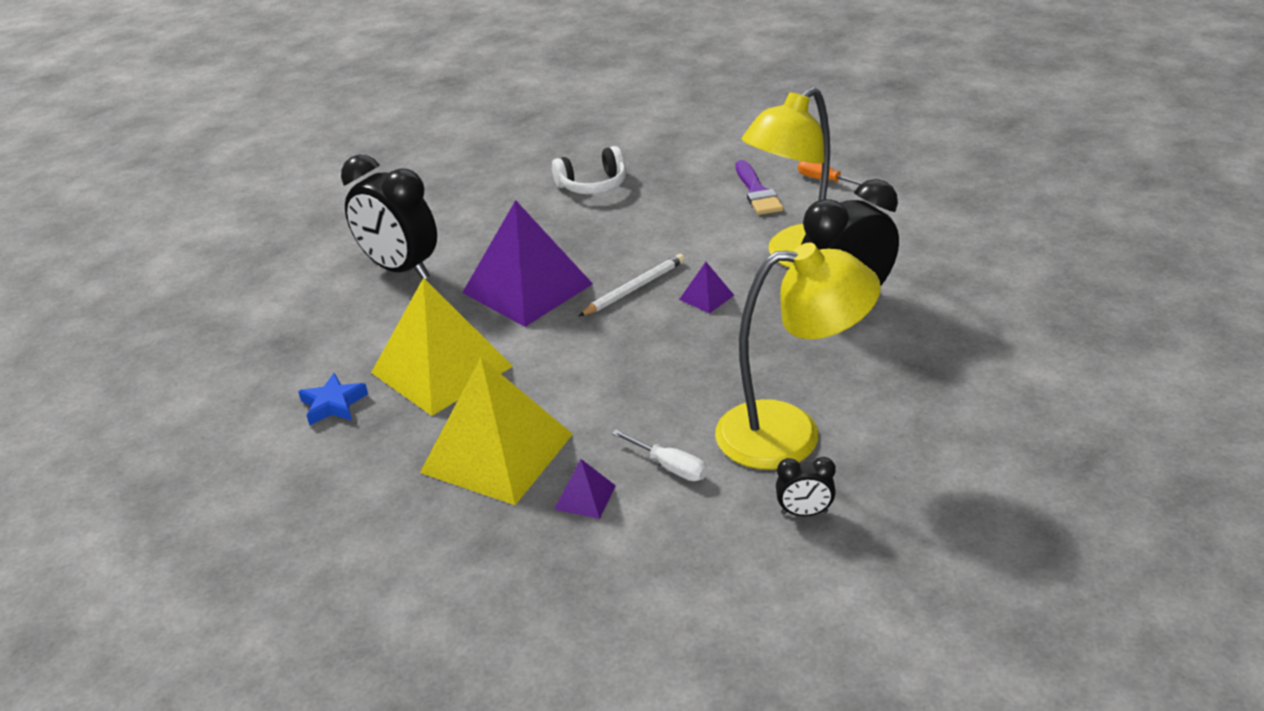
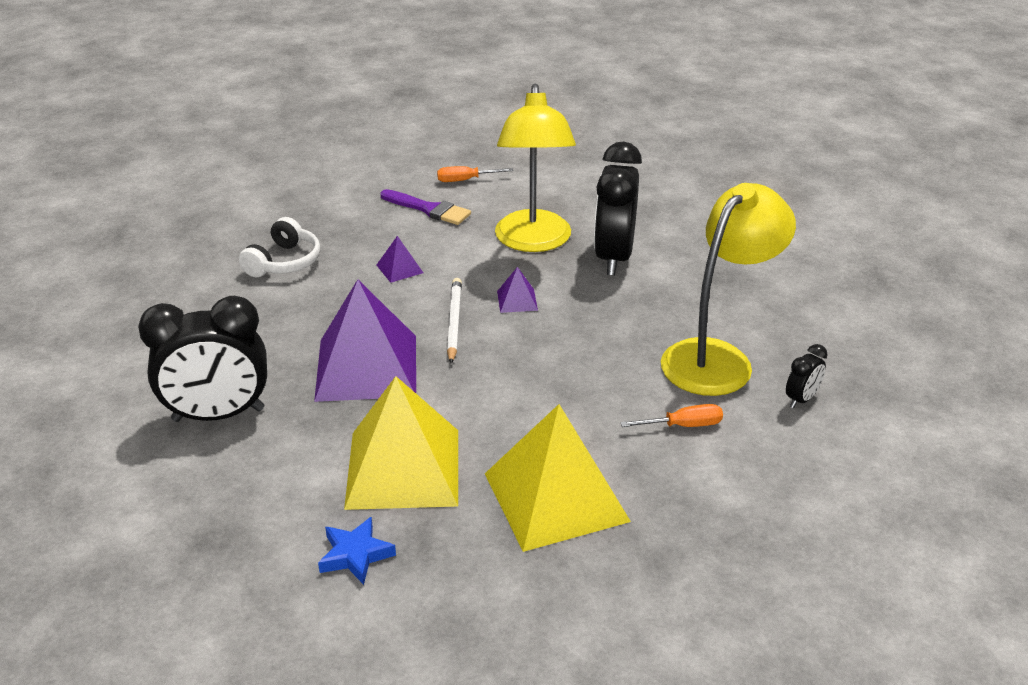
camera: 50 degrees left, 0 degrees up
purple pyramid [554,459,616,519] -> purple pyramid moved to [377,236,423,283]
white screwdriver [612,429,707,481] -> orange screwdriver [620,404,723,427]

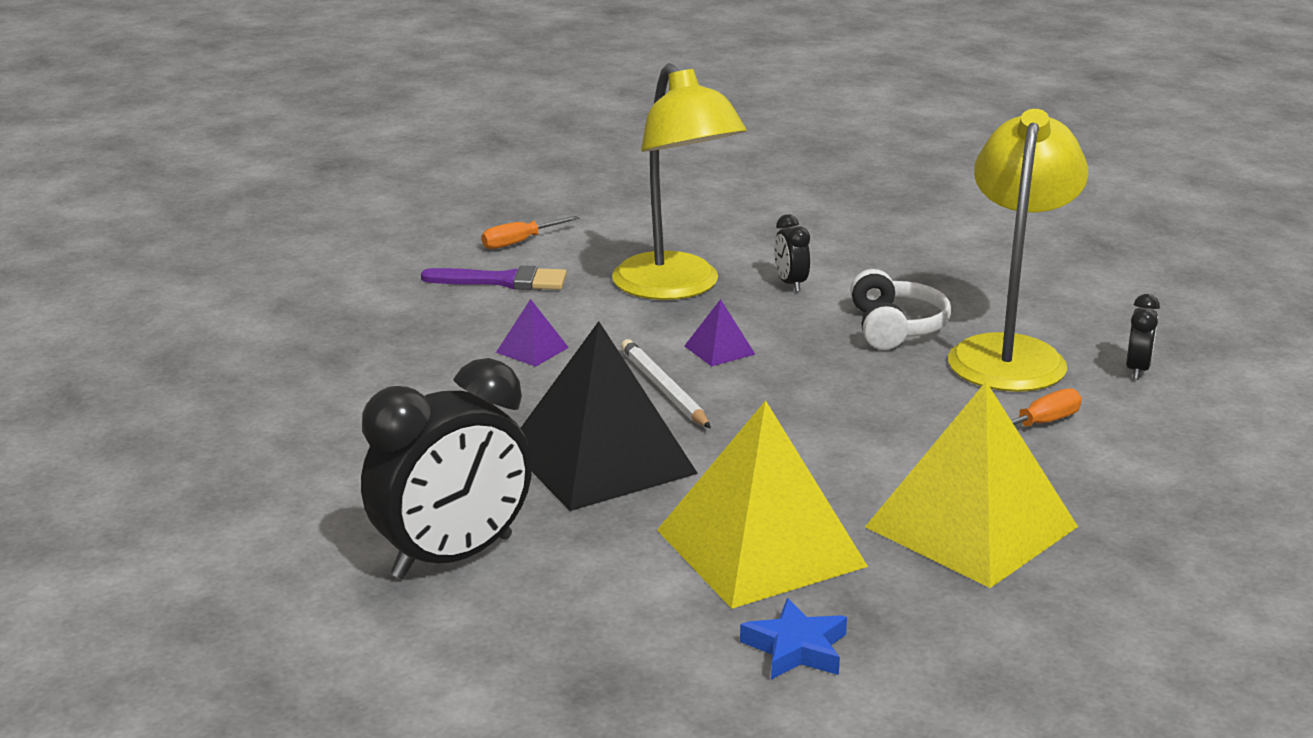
camera: 25 degrees left, 10 degrees down
white headphones [239,217,321,277] -> white headphones moved to [850,269,951,350]
purple pyramid [314,279,416,402] -> black pyramid [521,321,698,511]
black clock [594,142,642,275] -> black clock [774,215,810,292], size x0.44

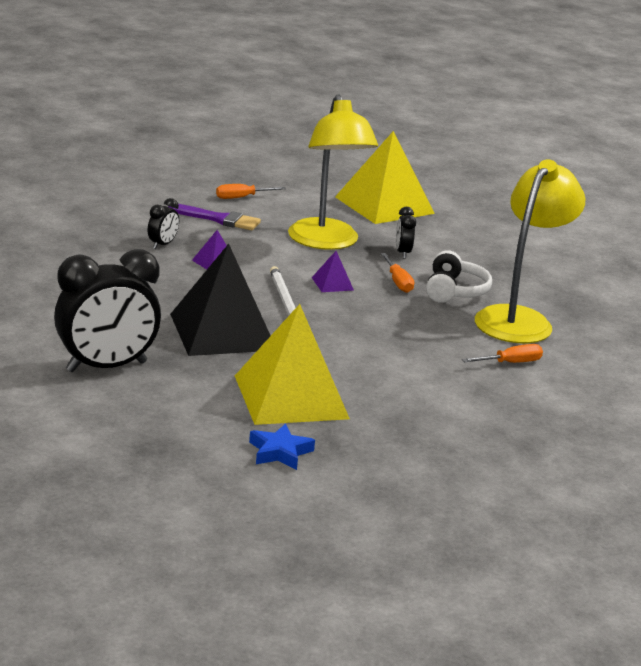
camera: 10 degrees right, 0 degrees up
yellow pyramid [865,382,1078,588] -> yellow pyramid moved to [335,131,435,224]
black clock [1126,294,1160,380] -> black clock moved to [148,198,179,249]
none -> orange screwdriver [381,253,414,293]

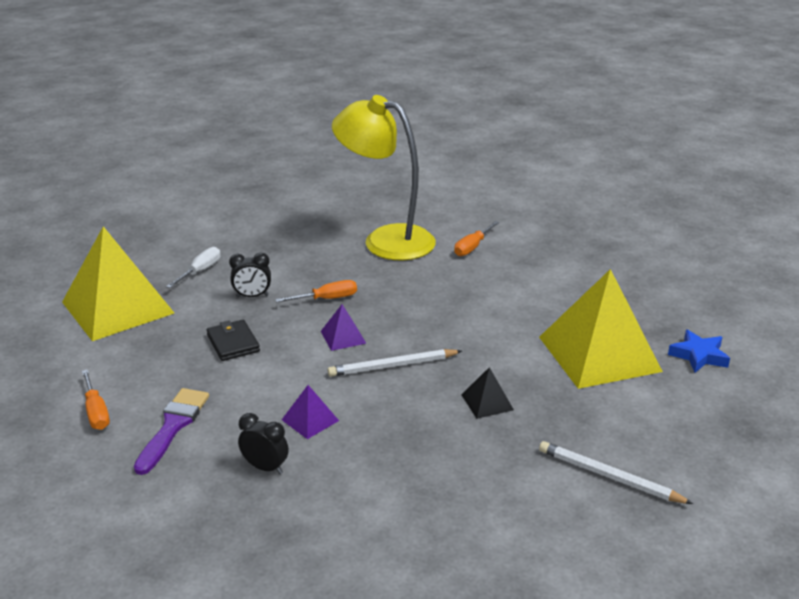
camera: 90 degrees left, 5 degrees up
black clock [54,249,161,372] -> white pencil [539,441,693,504]
black pyramid [170,244,271,356] -> black pyramid [462,367,514,419], size x0.41
yellow lamp [288,94,378,250] -> black wallet [207,320,260,361]
white headphones [426,250,492,303] -> none
orange screwdriver [462,344,543,363] -> orange screwdriver turned 120 degrees counterclockwise [454,221,499,256]
none -> white screwdriver [166,247,221,288]

